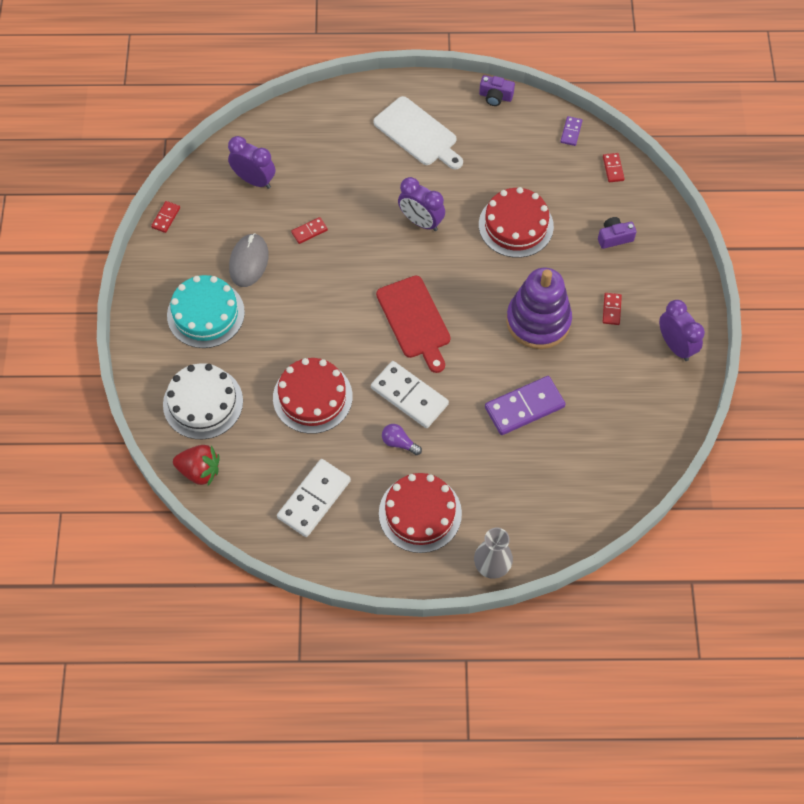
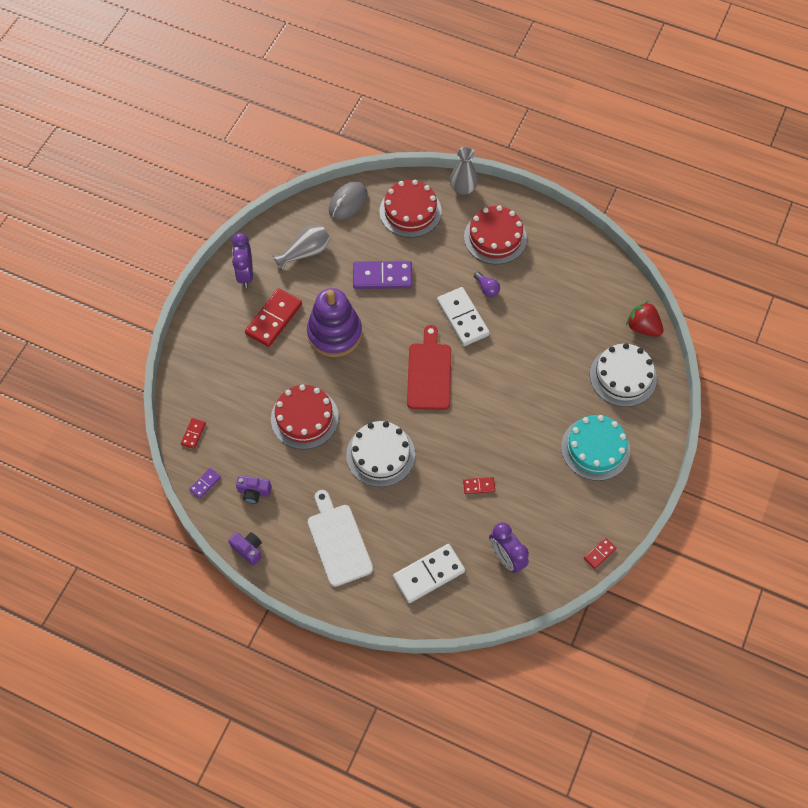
camera: 155 degrees left, 0 degrees up
grey mouse [229,233,269,287] -> grey mouse moved to [329,181,367,220]
red cake [273,358,353,434] -> red cake moved to [380,180,442,238]
white domino [277,459,351,537] -> white domino moved to [393,544,465,603]
purple clock [398,177,445,231] -> white cake [346,421,415,487]
purple camera [598,217,637,249] -> purple camera moved to [236,475,272,504]
red domino [603,293,622,325] -> red domino [245,288,302,347], size x2.07
none -> grey vase [273,225,330,271]

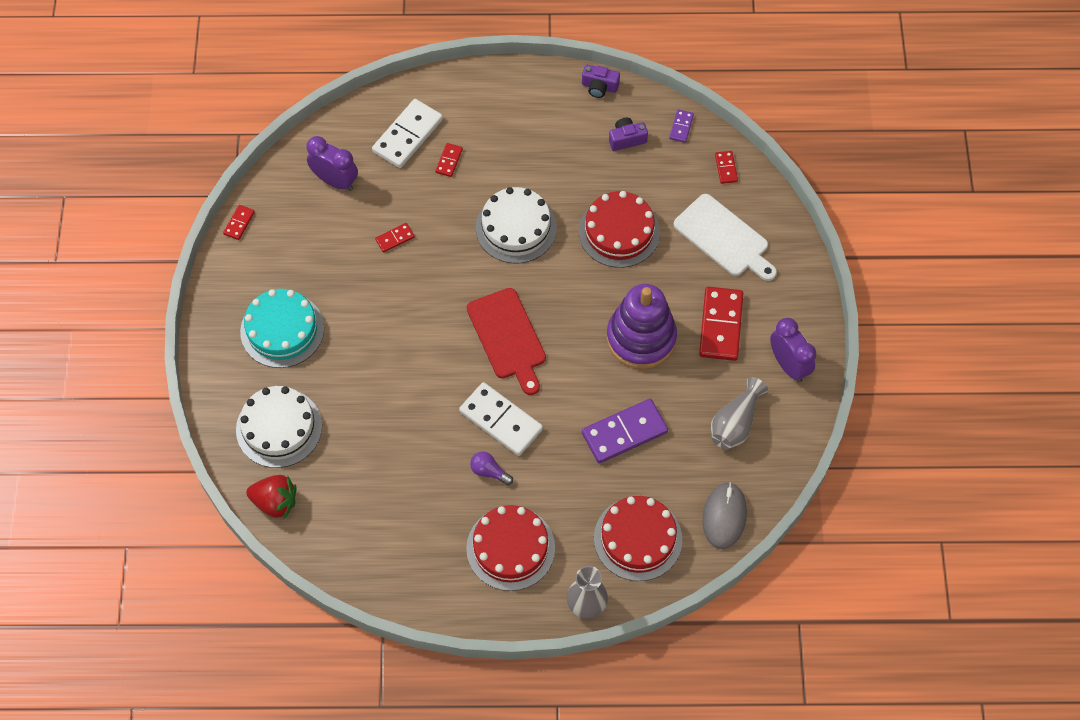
camera: 155 degrees right, 0 degrees up
white cutting board [308,490,373,587] -> white cutting board moved to [673,194,777,281]
none -> red domino [435,143,463,177]

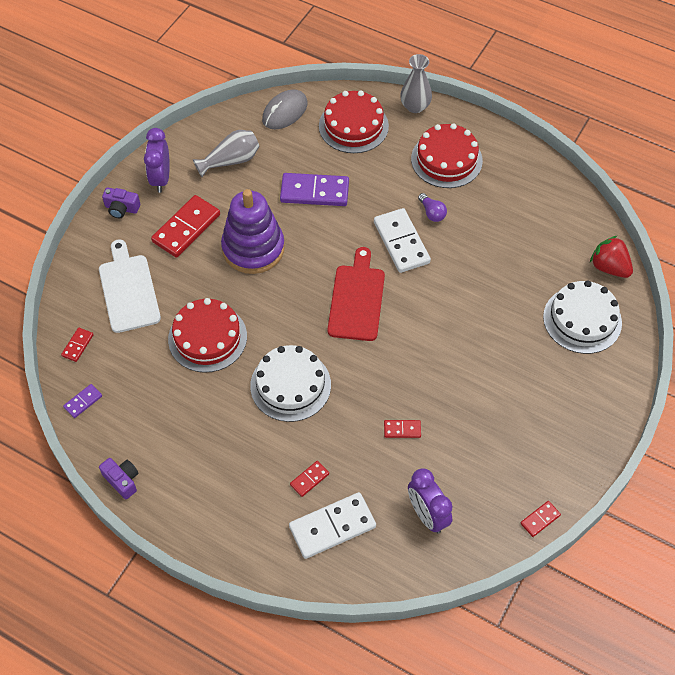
camera: 150 degrees left, 5 degrees down
turquoise cake [240,289,324,368] -> none
purple camera [609,118,648,151] -> purple camera moved to [102,187,140,218]

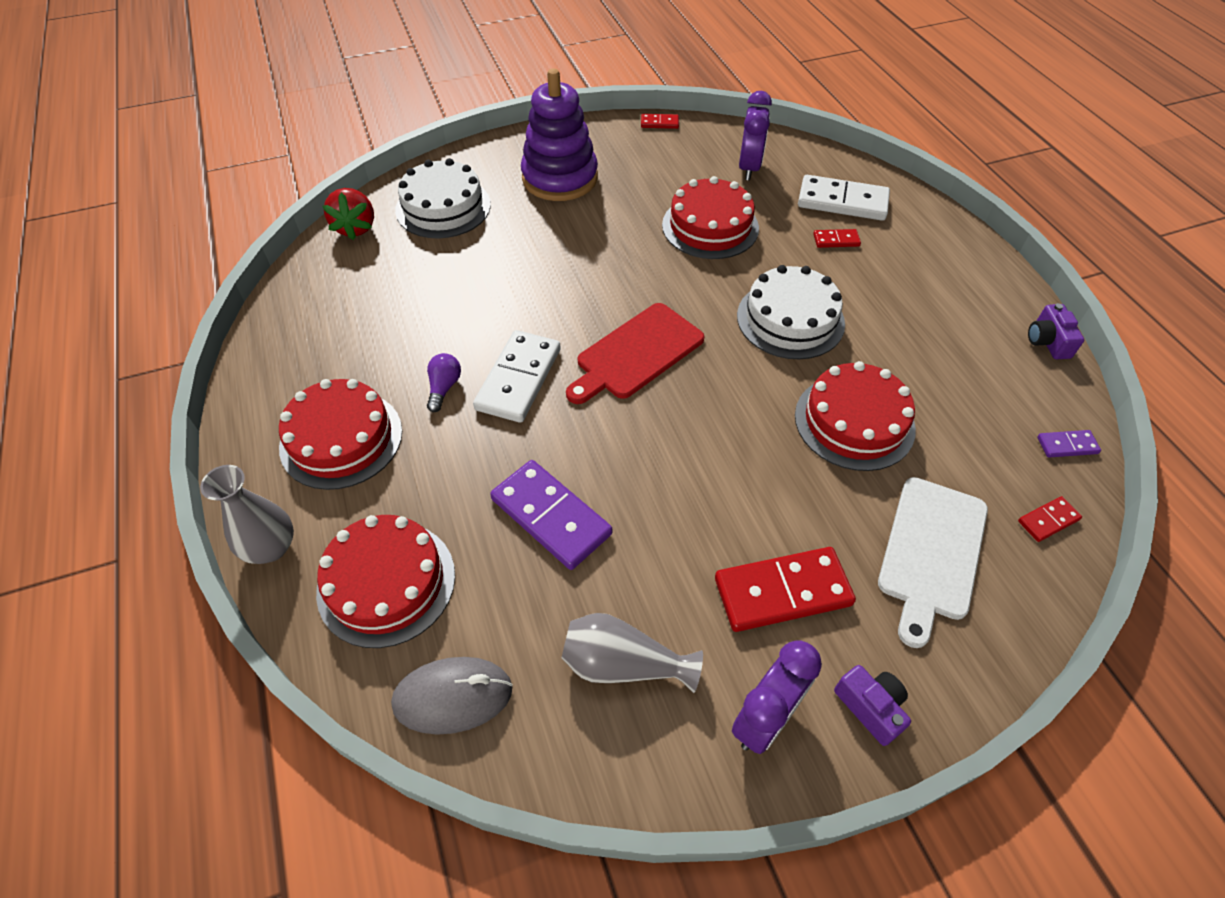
camera: 140 degrees left, 5 degrees down
purple stacking toy [221,189,285,274] -> purple stacking toy moved to [521,69,598,201]
red domino [384,420,421,438] -> red cake [662,176,759,259]

